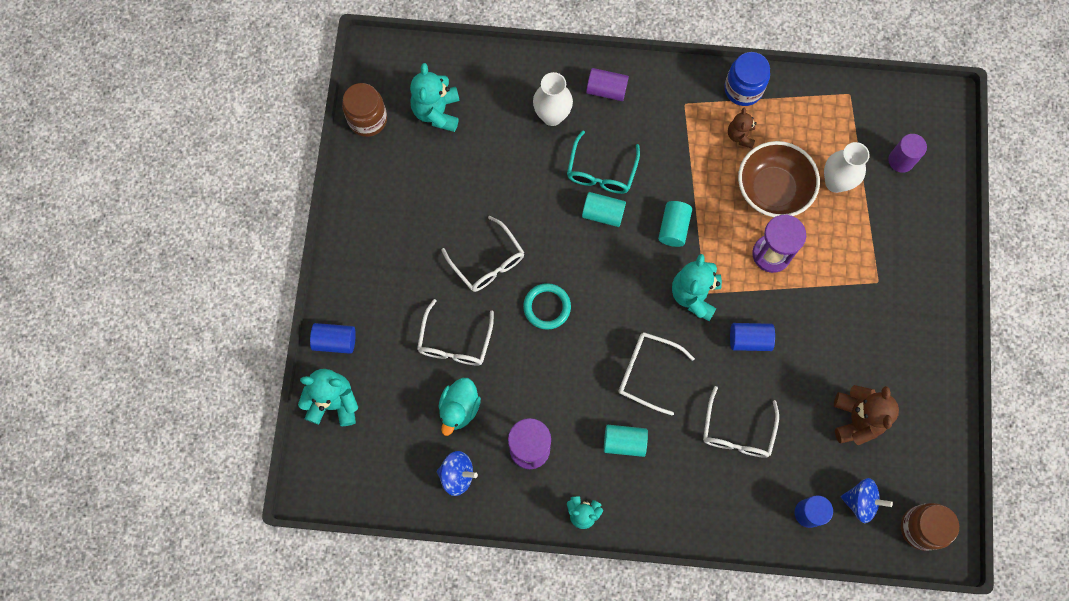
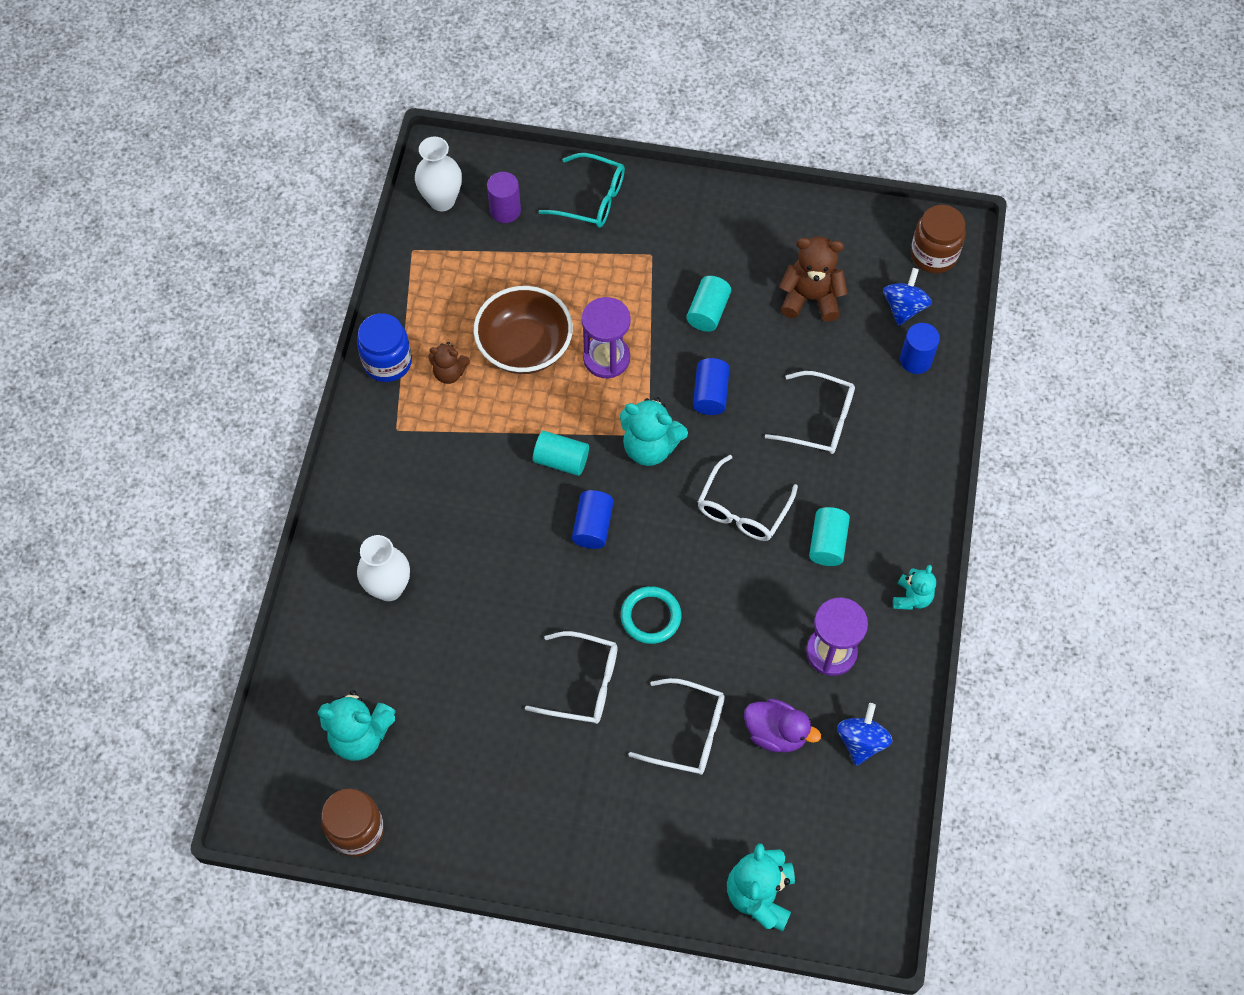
camera: 85 degrees left, 10 degrees down
blue cylinder [310,323,356,354] -> blue cylinder moved to [572,490,614,549]
turquoise duck [439,378,481,436] -> purple duck [744,699,821,753]
white glasses [441,216,524,292] -> white glasses turned 45 degrees clockwise [525,631,618,724]
turquoise glasses [567,130,640,194] -> turquoise glasses moved to [538,153,625,228]
turquoise cylinder [582,192,626,227] -> turquoise cylinder moved to [686,276,731,332]
purple cylinder [586,68,629,101] -> none
white vase [824,142,870,193] -> white vase moved to [415,137,462,211]

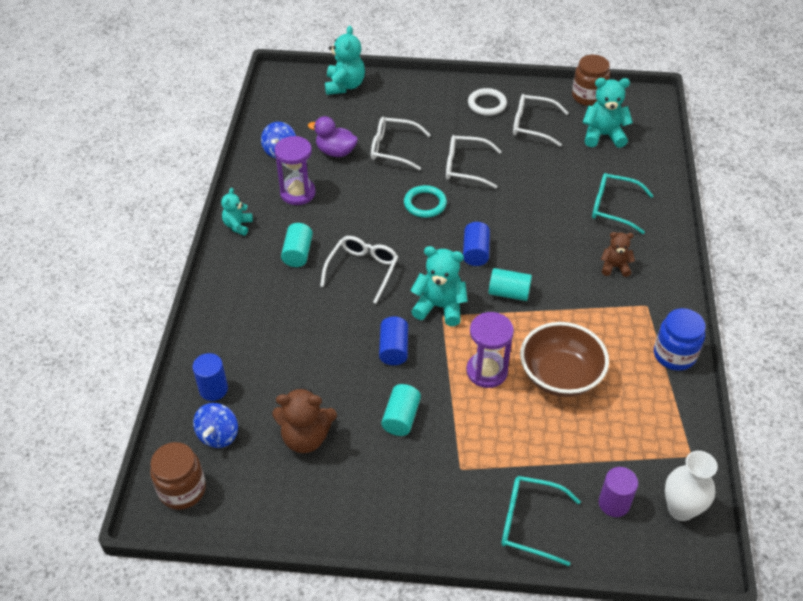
camera: 175 degrees right, 15 degrees down
white vase [357,535,410,601] -> turquoise glasses [592,173,654,234]
brown teddy bear [429,342,470,384] -> brown teddy bear moved to [601,232,635,277]
white glasses [765,371,855,454] -> white glasses moved to [513,94,568,147]
none -> white ring [468,88,507,116]

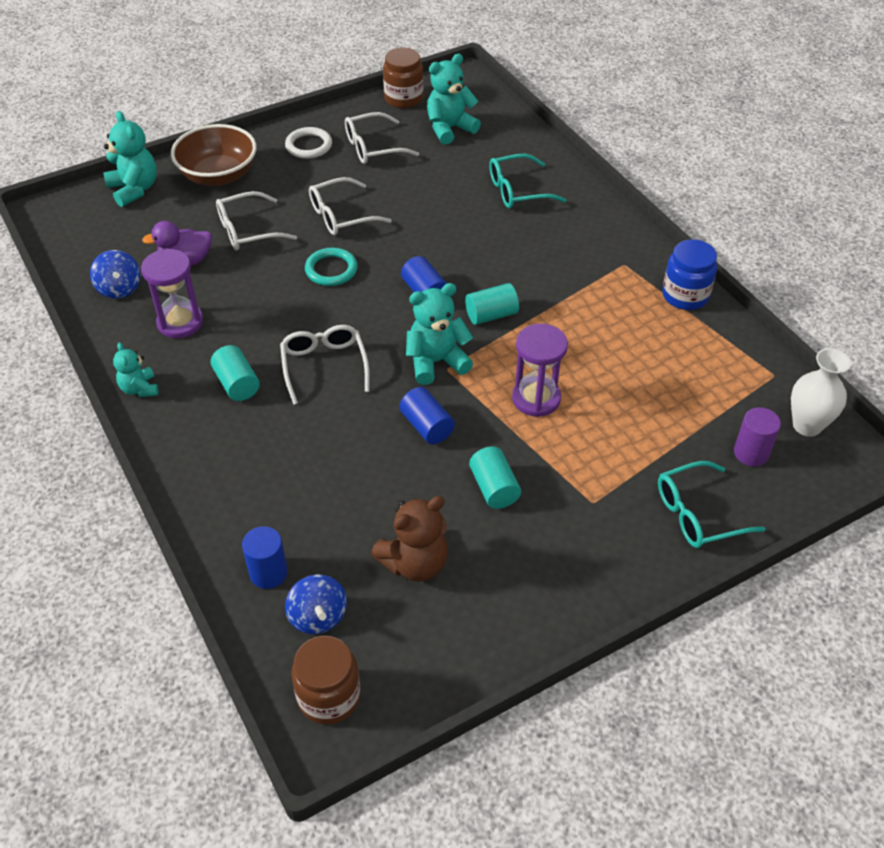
camera: 35 degrees left, 0 degrees up
brown bowl [520,322,609,397] -> brown bowl moved to [171,124,257,186]
brown teddy bear [601,232,635,277] -> none

